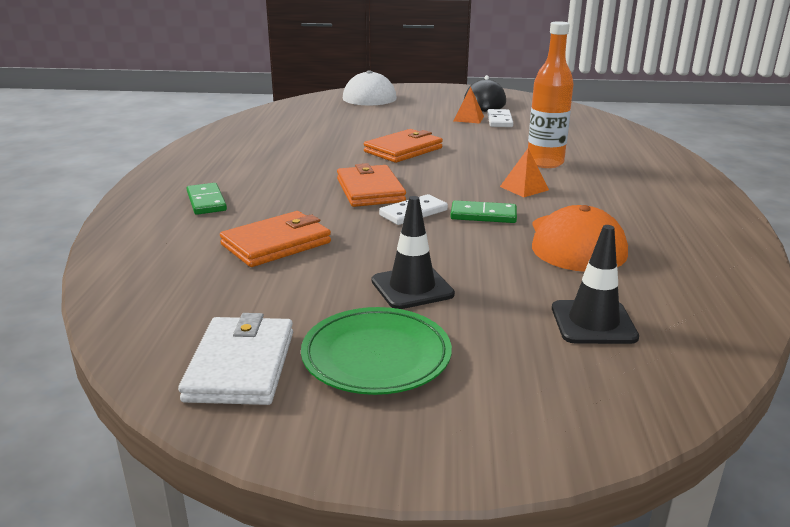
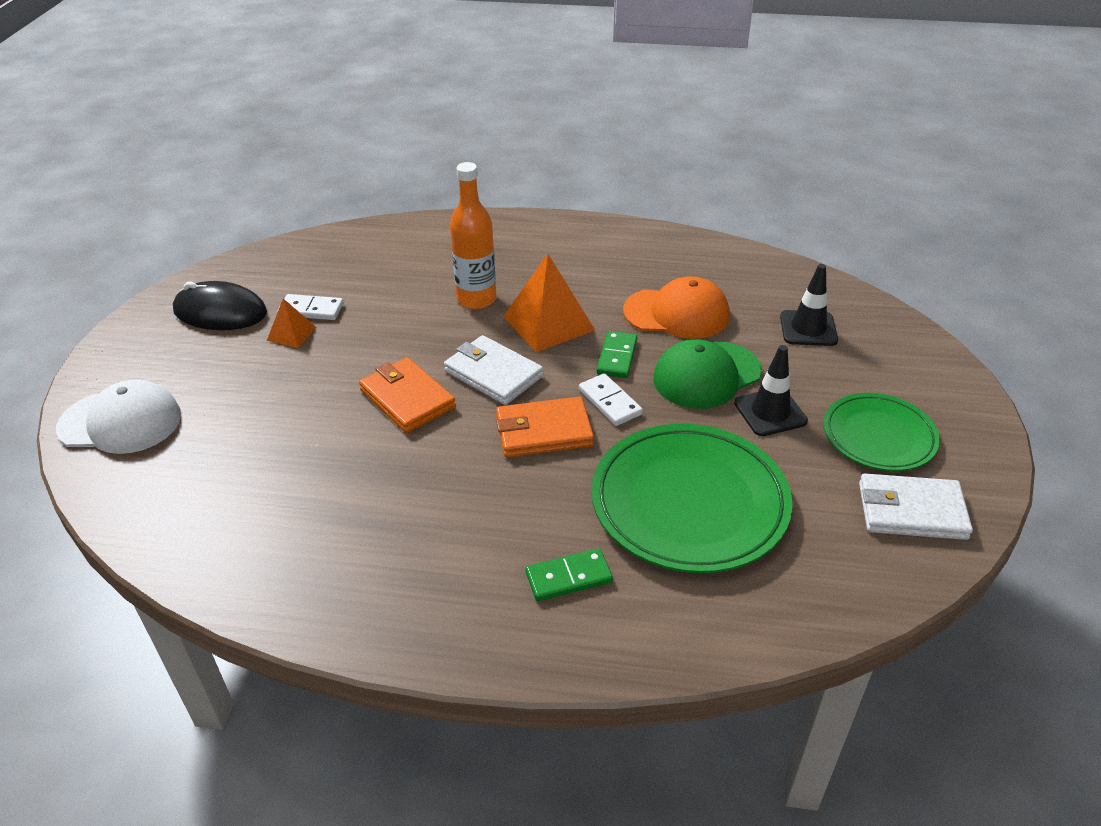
camera: 85 degrees left, 15 degrees up
orange wallet [220,211,331,267] -> green plate [591,424,793,573]
orange pyramid [500,148,549,197] -> orange pyramid [503,254,595,352], size x1.91
none -> white wallet [444,335,543,405]
none -> green cap [653,339,762,409]

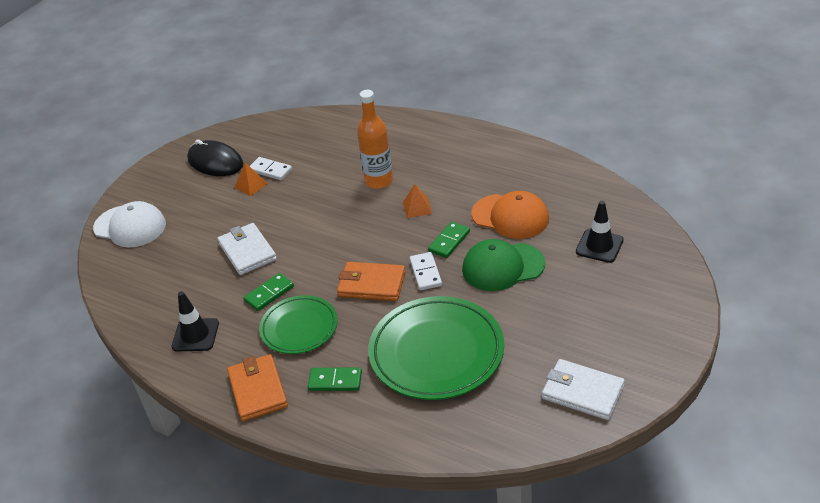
camera: 25 degrees right, 0 degrees up
orange wallet [359,357,456,433] -> orange wallet moved to [227,354,288,421]
white wallet [444,335,543,405] -> white wallet moved to [217,223,277,275]
orange pyramid [503,254,595,352] -> orange pyramid [403,184,432,218], size x0.52
black traffic cone [734,345,808,436] -> black traffic cone moved to [172,291,219,351]
green plate [823,393,940,471] -> green plate moved to [259,295,338,354]
none -> green domino [244,273,294,311]

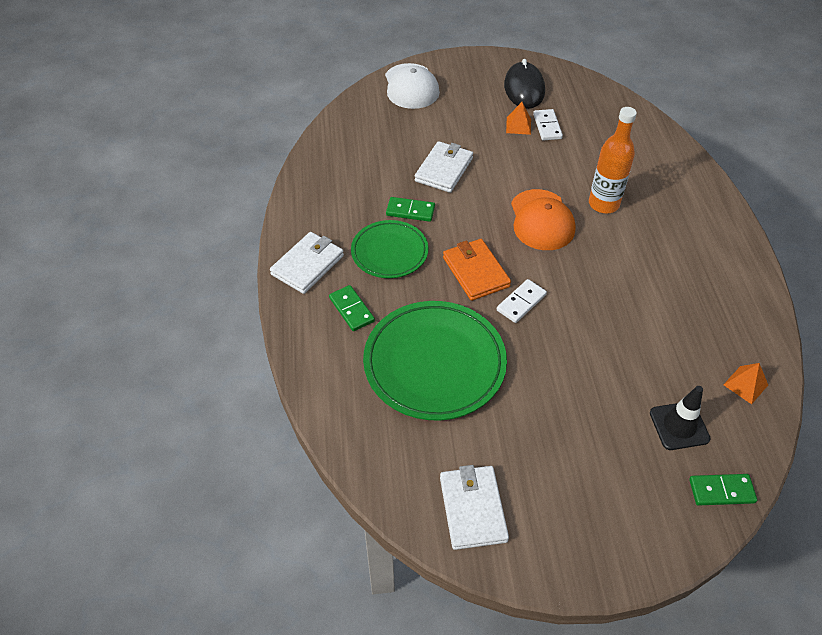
camera: 50 degrees right, 10 degrees up
black traffic cone [172,291,219,351] -> none
orange wallet [227,354,288,421] -> white wallet [270,232,344,294]
orange pyramid [403,184,432,218] -> orange pyramid moved to [723,363,768,404]
green domino [428,222,470,258] -> green domino moved to [689,474,757,506]
green cap [462,239,545,291] -> none
orange cap [471,191,549,239] -> orange cap moved to [511,189,576,250]

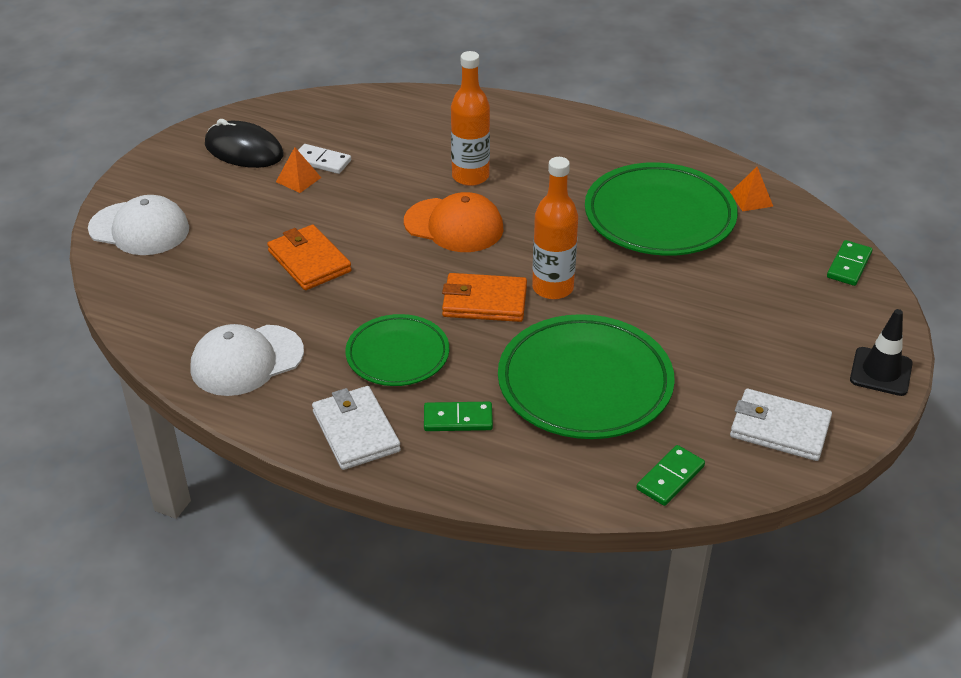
camera: 60 degrees left, 10 degrees down
green domino [386,197,435,222] -> green domino moved to [636,445,705,506]
white wallet [415,141,473,193] -> orange wallet [267,225,352,290]
white domino [497,279,547,323] -> orange bottle [532,157,578,299]
black traffic cone [650,386,711,450] -> black traffic cone moved to [850,309,913,396]
none -> white cap [191,324,304,396]
none -> green plate [585,162,738,256]

